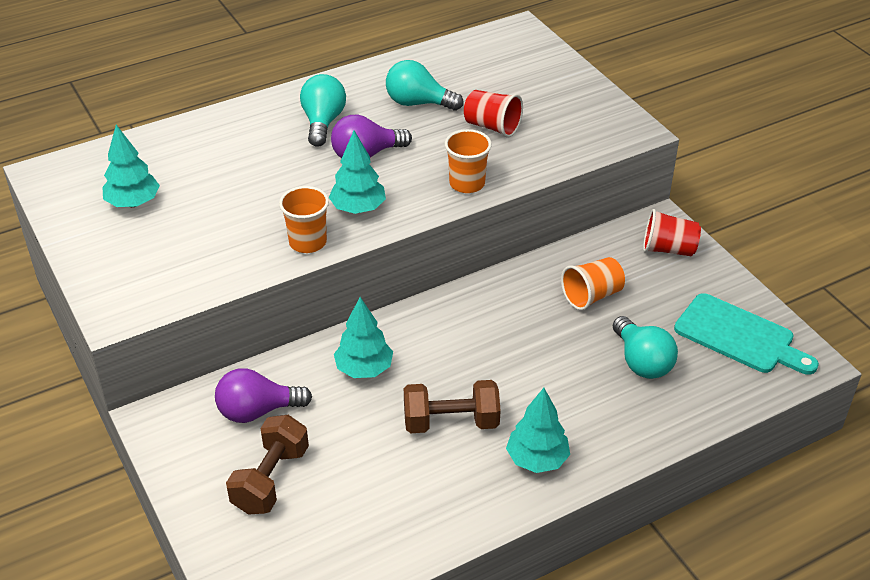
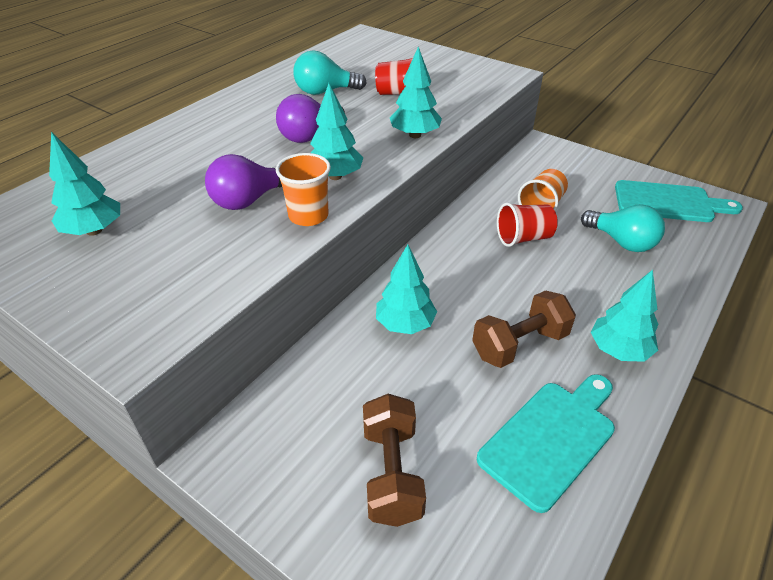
camera: 25 degrees left, 0 degrees up
purple light bulb [215,368,312,423] -> purple light bulb moved to [205,154,282,210]
turquoise light bulb [300,74,346,147] -> none
orange cup [445,129,492,193] -> turquoise tree [390,46,442,138]
red cup [643,209,701,256] -> red cup moved to [497,203,558,247]
none -> turquoise cutting board [477,374,615,513]

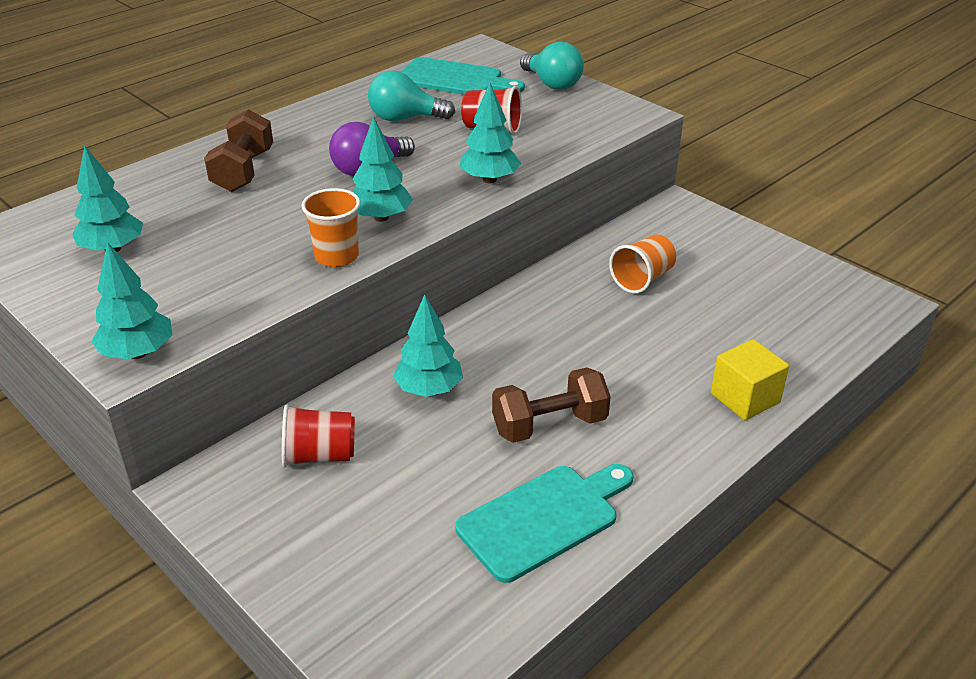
camera: 10 degrees right, 5 degrees down
purple light bulb [205,154,282,210] -> none
brown dumbbell [363,394,426,527] -> brown dumbbell moved to [204,109,273,192]
red cup [497,203,558,247] -> red cup moved to [282,404,355,467]
turquoise light bulb [581,204,665,252] -> turquoise light bulb moved to [520,42,584,90]
turquoise tree [591,270,658,362] -> turquoise tree moved to [91,242,172,359]
turquoise cutting board [615,180,743,222] -> turquoise cutting board moved to [401,57,525,95]
none -> yellow cube [711,339,789,420]

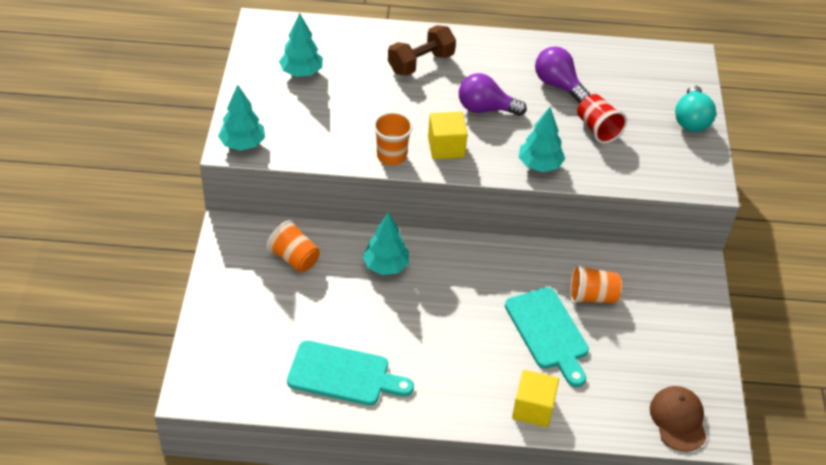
camera: 45 degrees right, 10 degrees up
red cup [282,404,355,467] -> orange cup [266,220,320,272]
turquoise tree [352,116,413,222] -> yellow cube [428,112,467,159]
turquoise light bulb [368,70,455,121] -> purple light bulb [535,46,590,103]
turquoise cutting board [401,57,525,95] -> turquoise cutting board moved to [505,287,589,387]
brown dumbbell [492,368,611,443] -> none
none -> brown cap [650,386,707,452]

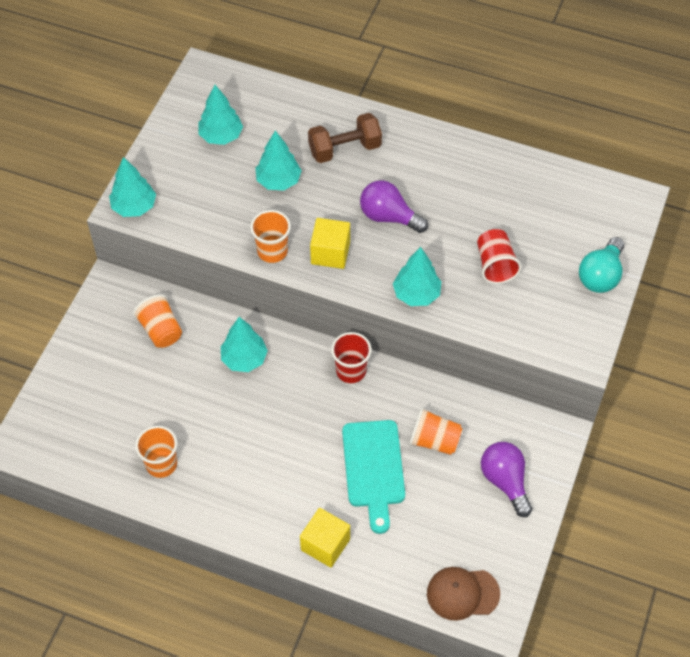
camera: 20 degrees right, 10 degrees up
turquoise cutting board [287,340,414,406] -> orange cup [135,426,177,478]
purple light bulb [535,46,590,103] -> purple light bulb moved to [481,442,532,517]
brown cap [650,386,707,452] -> brown cap turned 105 degrees counterclockwise [427,567,500,621]
none -> turquoise tree [255,131,302,191]
none -> red cup [331,332,372,383]

